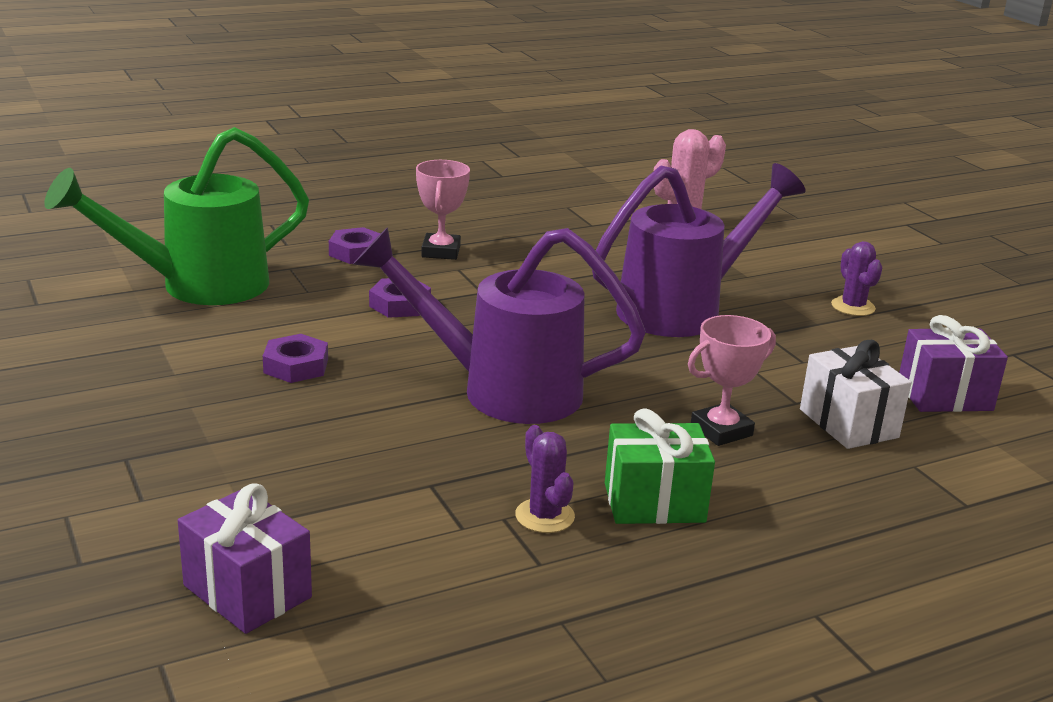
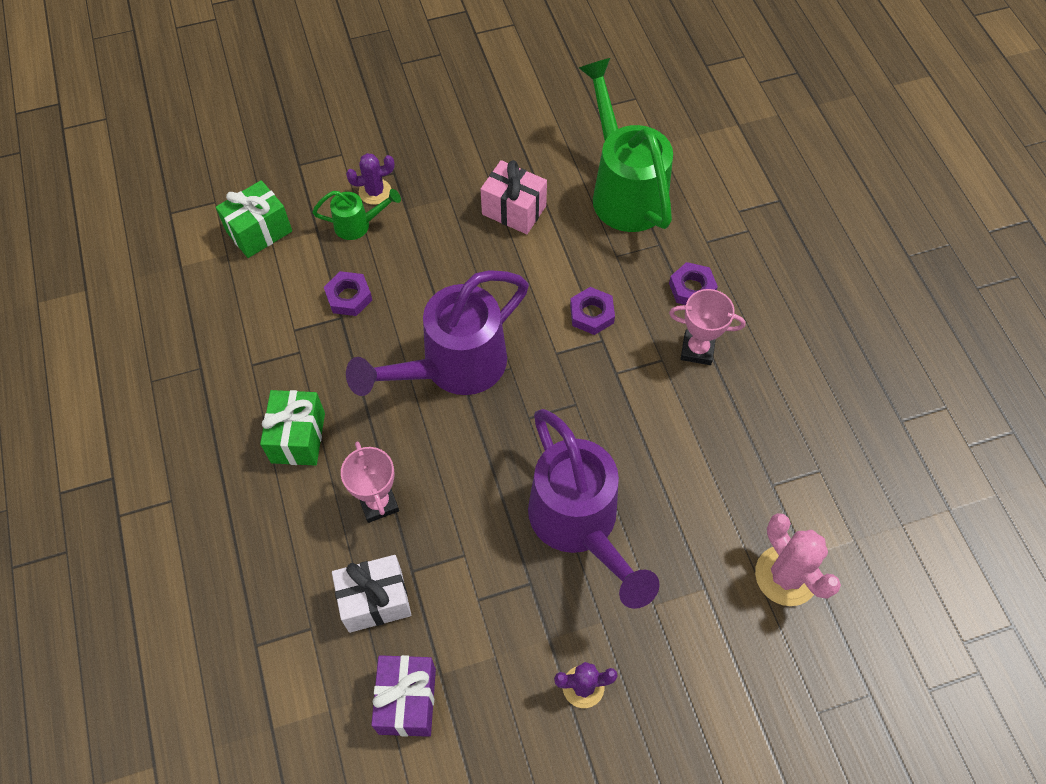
camera: 100 degrees right, 35 degrees up
purple gift [178,483,312,634] -> green gift [216,180,292,258]
purple nut [263,334,328,383] -> purple nut moved to [324,271,372,316]
purple watering can [353,227,646,424] -> purple watering can turned 150 degrees counterclockwise [346,270,529,396]
purple cactus [515,425,575,533] -> purple cactus moved to [346,153,395,205]
none -> green watering can [312,189,401,240]
none -> pink gift [481,160,547,234]

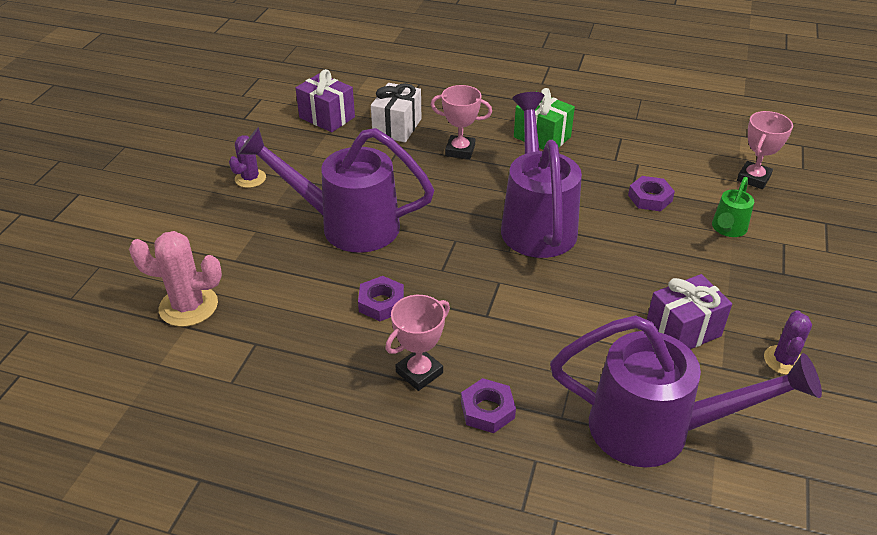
camera: 125 degrees right, 20 degrees down
green gift [216,180,292,258] -> pink trophy [737,111,793,189]
purple cactus [346,153,395,205] -> purple cactus moved to [764,310,812,375]
pink gift [481,160,547,234] -> purple gift [647,274,732,349]
purple nut [570,287,615,335] -> purple nut moved to [358,276,404,321]
green watering can [579,58,673,232] -> purple watering can [550,315,822,467]

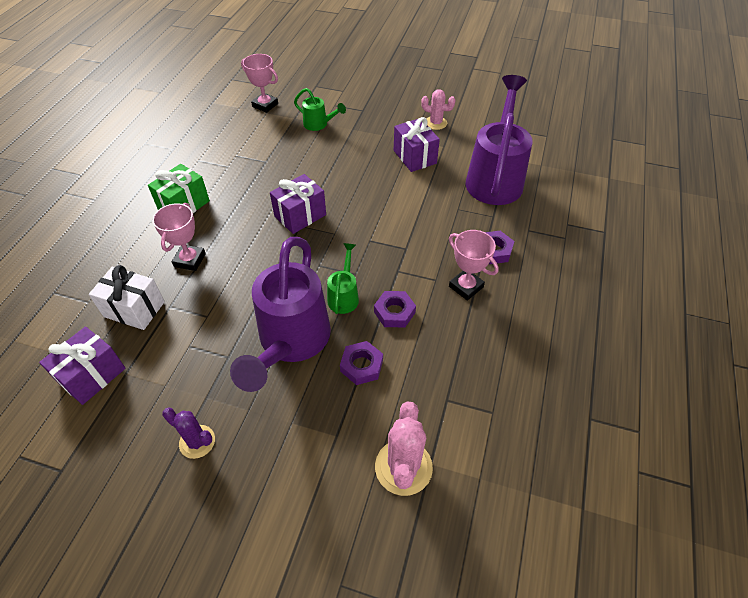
camera: 90 degrees left, 10 degrees up
purple watering can [501,92,582,258] -> purple gift [270,174,326,234]
purple nut [628,176,675,211] -> purple nut moved to [340,341,383,385]
purple cactus [764,310,812,375] -> pink cactus [421,89,455,130]
none -> green watering can [327,243,359,314]

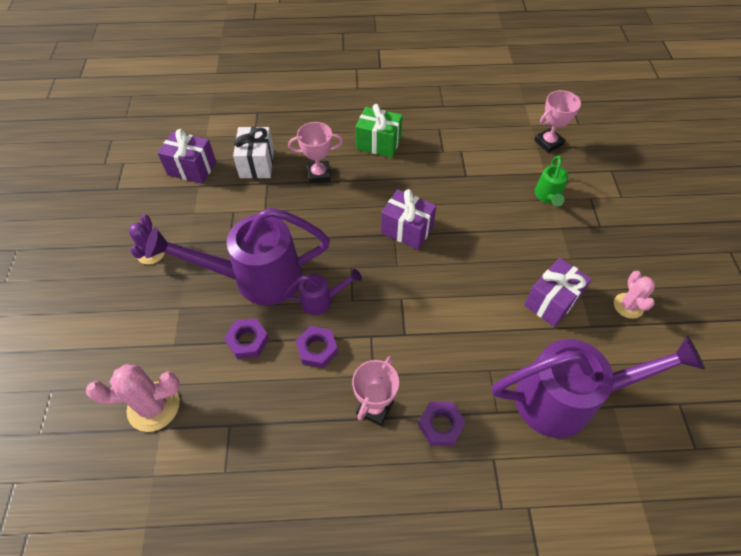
camera: 70 degrees right, 5 degrees up
pink trophy [241,54,278,113] -> pink trophy turned 45 degrees clockwise [534,90,581,153]
green watering can [327,243,359,314] -> purple watering can [283,269,362,315]

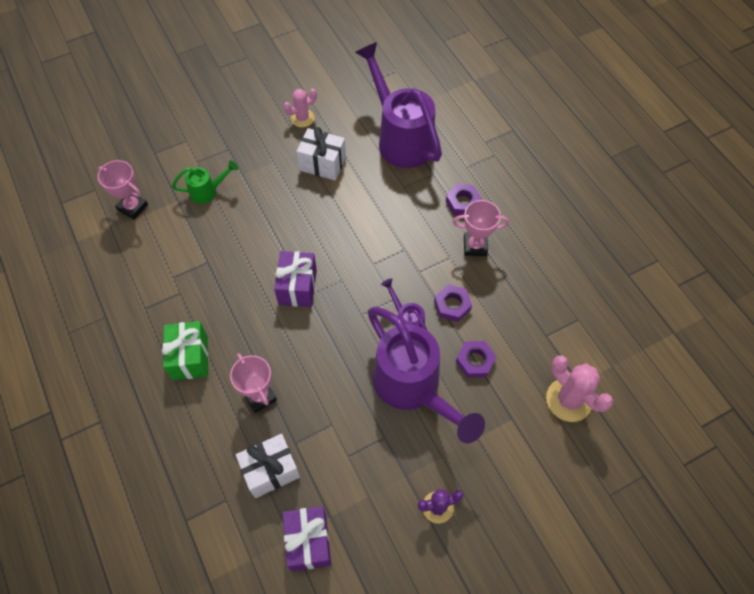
camera: 115 degrees left, 5 degrees up
purple gift [524,258,592,327] -> white gift [296,127,346,180]

